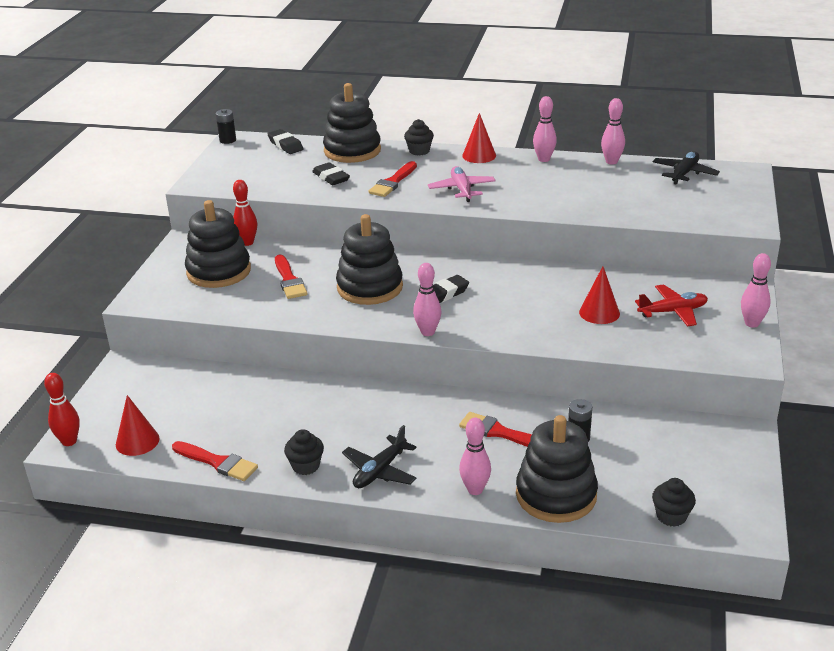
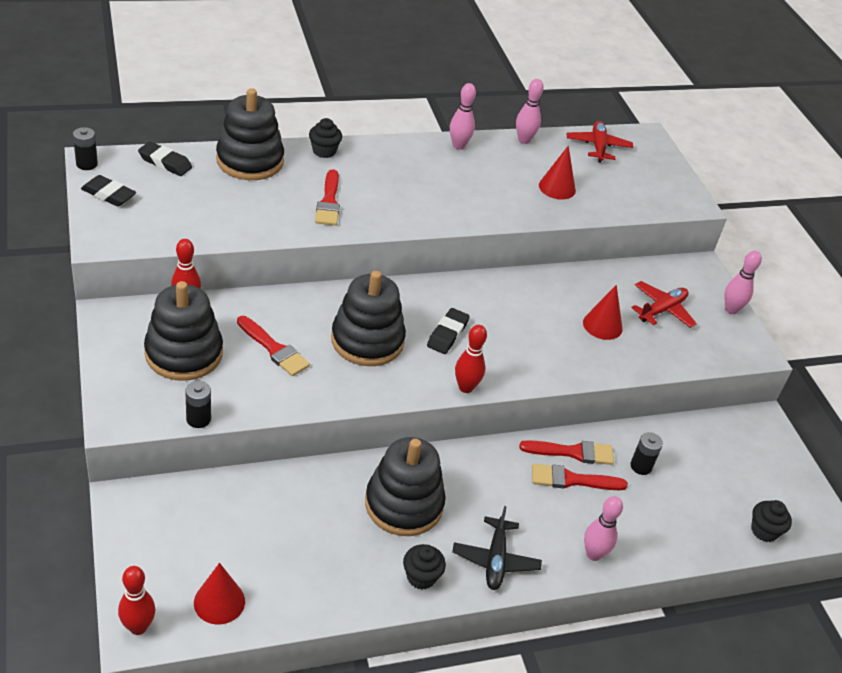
camera: 35 degrees left, 10 degrees up
red brush [172,441,258,481] -> red brush moved to [519,440,614,465]
black eraser [312,162,350,185] -> black eraser moved to [81,175,136,206]
pink bowling pin [413,263,441,336] -> red bowling pin [455,325,487,393]
pink plane [428,166,496,202] -> none
red cone [462,113,496,163] -> red cone moved to [539,146,576,200]
black stacking toy [516,415,598,523] -> black stacking toy moved to [365,437,446,536]
black plane [653,151,720,185] -> red plane [567,121,633,163]
none -> black battery [185,381,211,428]

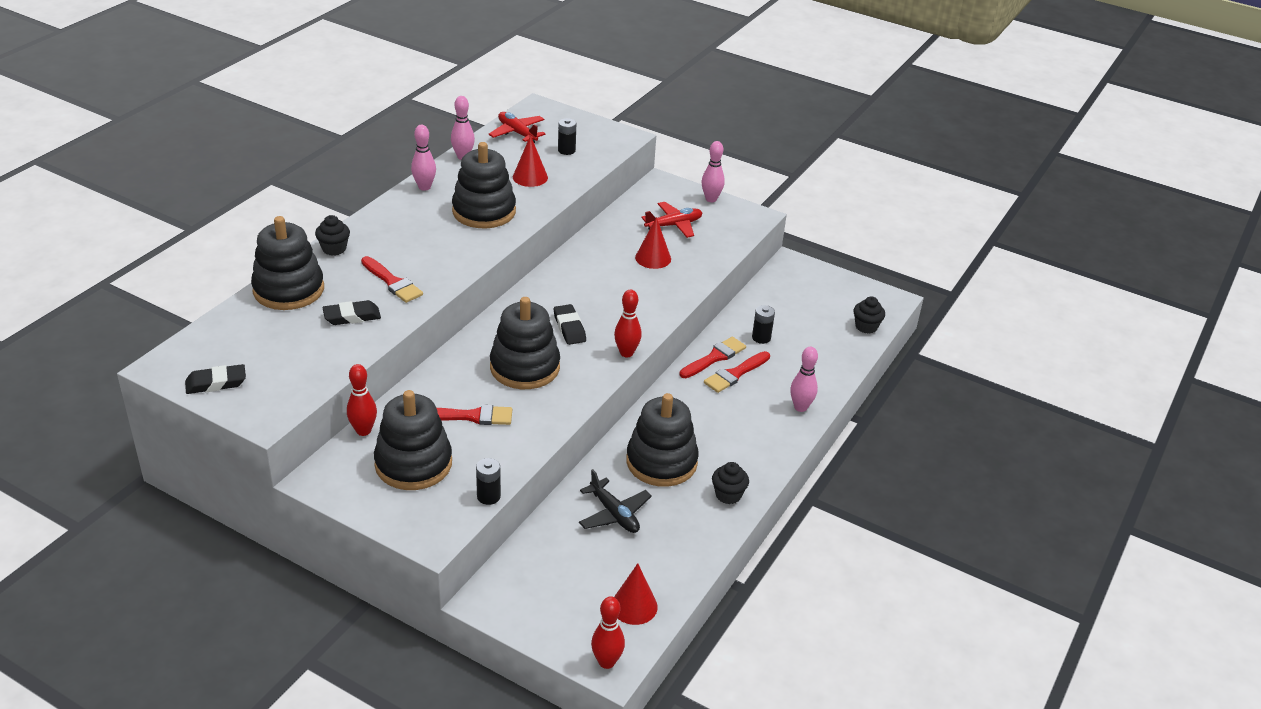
camera: 40 degrees left, 5 degrees down
black battery [73,127,98,170] -> black battery moved to [558,118,576,155]
black eraser [138,141,192,176] -> black eraser moved to [322,300,381,325]
black plane [452,506,542,590] -> black plane moved to [579,469,652,533]
red plane [631,281,697,328] -> red plane turned 60 degrees clockwise [641,202,702,238]
none -> black stacking toy [452,142,516,228]

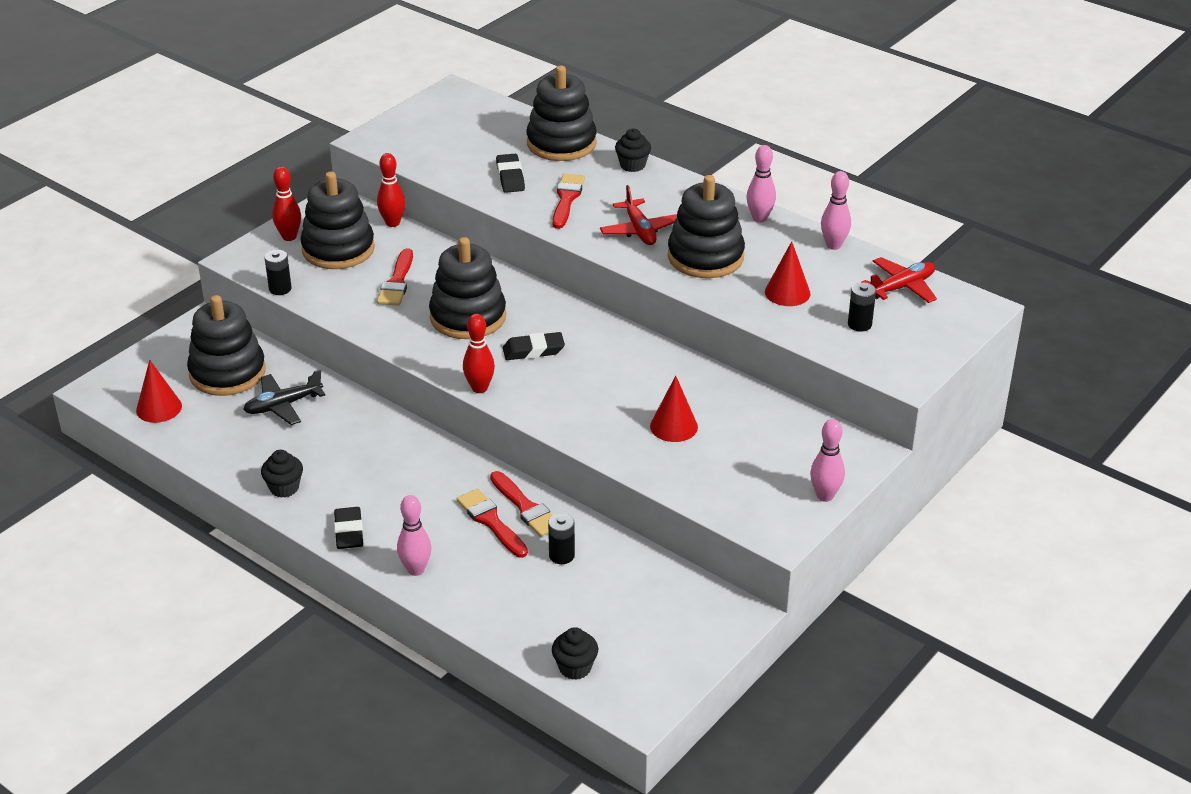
camera: 100 degrees right, 0 degrees up
black eraser [185,364,246,394] -> black eraser moved to [334,507,363,549]
red brush [361,256,423,303] -> red brush turned 135 degrees clockwise [552,174,585,229]
red bowling pin [591,596,625,669] -> red bowling pin moved to [272,166,301,241]
black stacking toy [626,393,699,487] -> black stacking toy moved to [187,295,266,396]
red plane [641,202,702,238] -> red plane moved to [600,185,677,245]

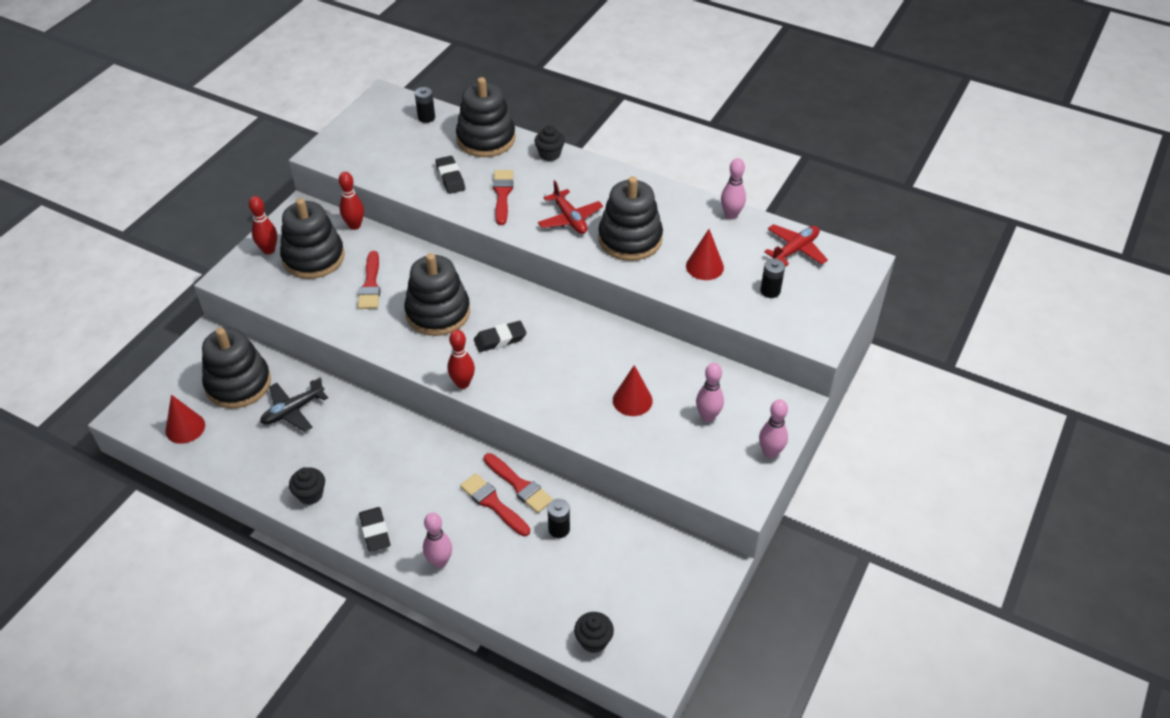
camera: 10 degrees left, 10 degrees up
black battery [264,250,292,295] -> black battery moved to [415,87,435,123]
pink bowling pin [747,145,776,223] -> pink bowling pin moved to [696,363,724,422]

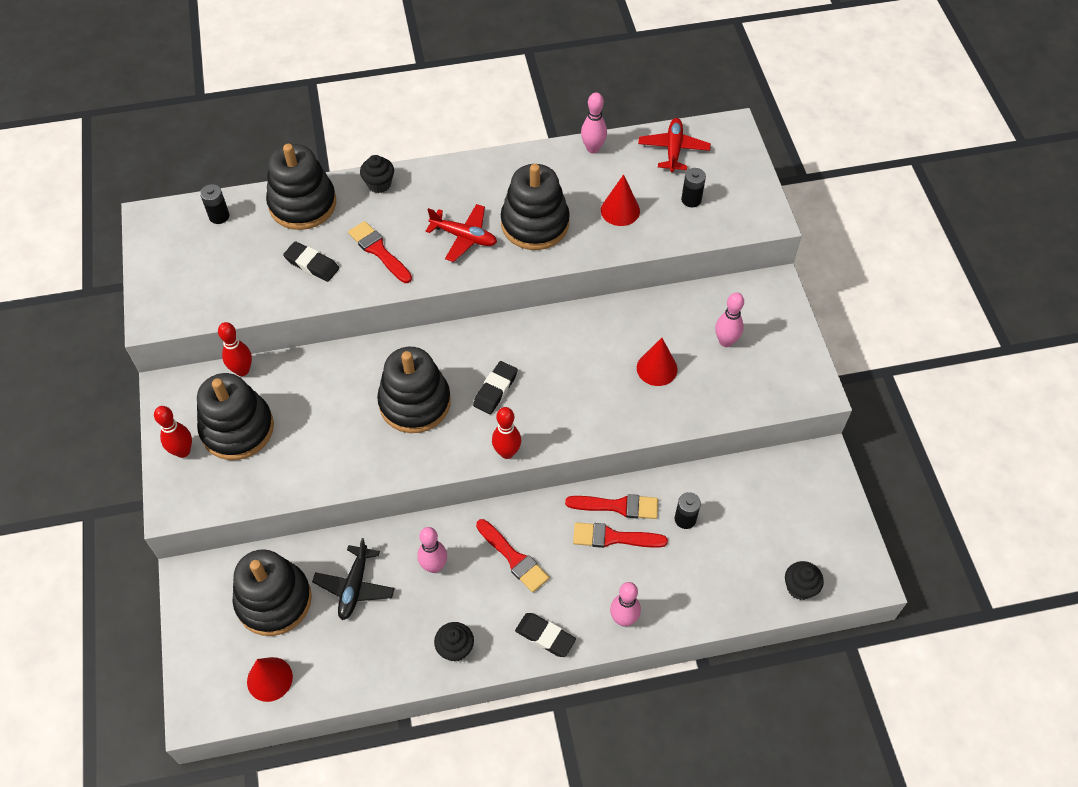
camera: 40 degrees left, 10 degrees up
red brush [358,251,380,309] -> red brush moved to [476,519,549,593]
pink bowling pin [759,399,788,458] -> pink bowling pin moved to [417,527,447,573]

